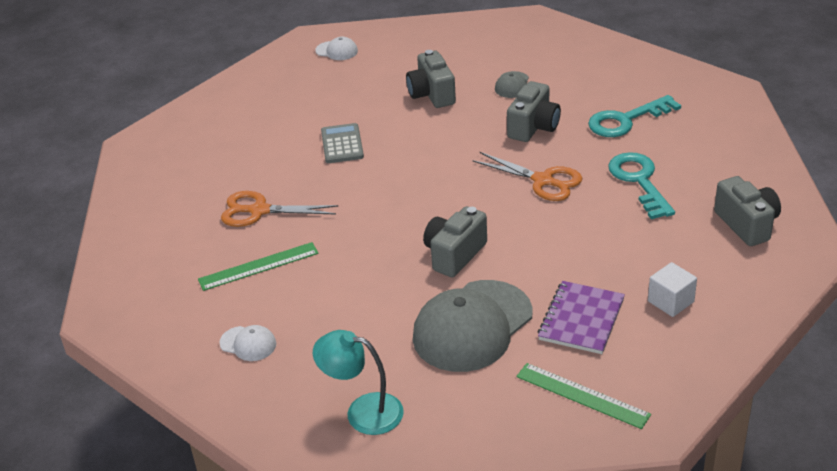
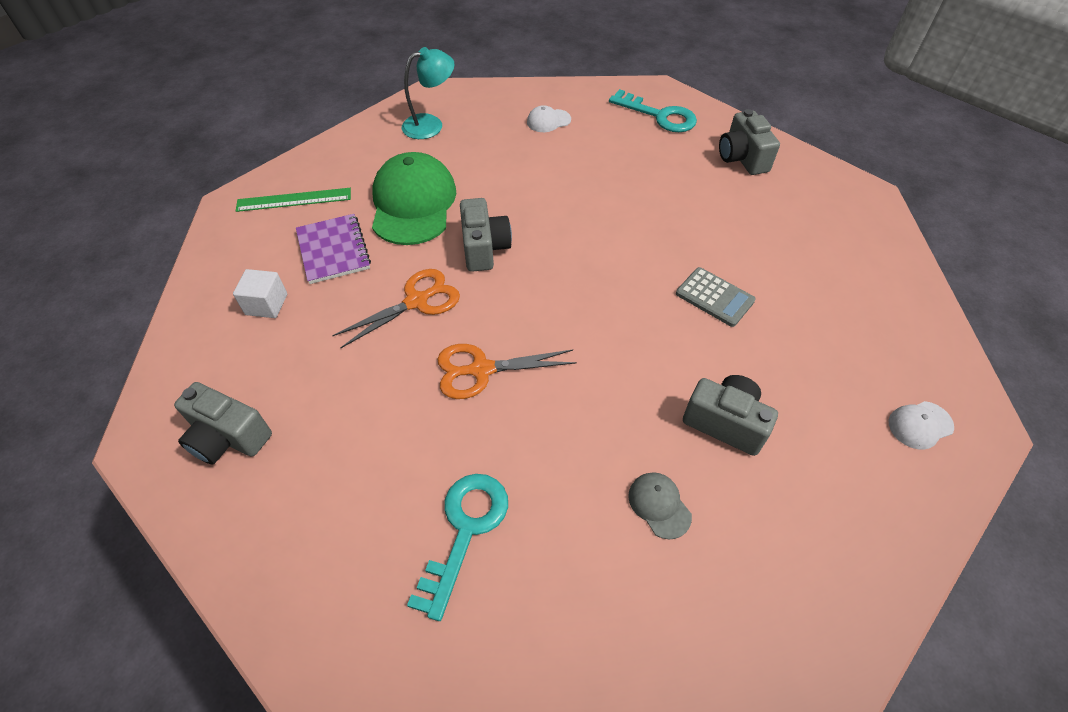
camera: 135 degrees right, 15 degrees up
green ruler [198,242,319,291] -> none
orange scissors [221,191,338,227] -> orange scissors moved to [332,269,460,348]
grey cap [412,280,533,372] -> green cap [372,152,456,245]
grey camera [507,81,561,142] -> grey camera moved to [719,109,780,175]
turquoise key [608,152,675,219] -> turquoise key moved to [609,89,697,132]

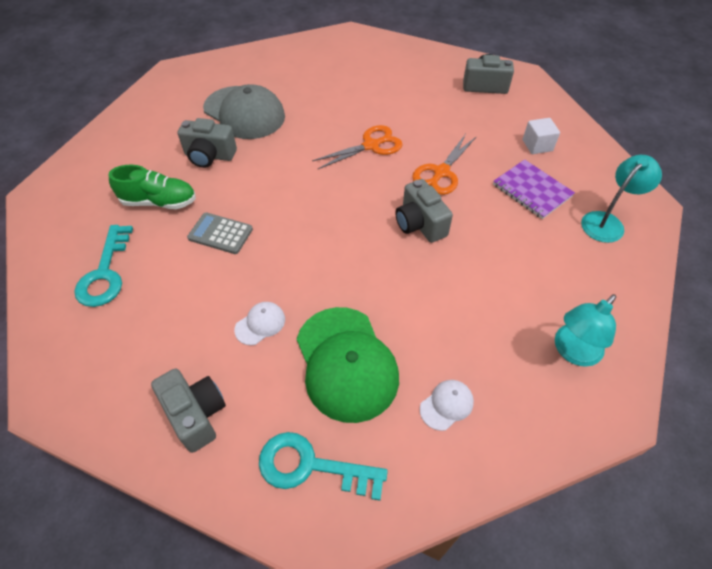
camera: 160 degrees right, 0 degrees up
green ruler [236,188,351,212] -> turquoise lamp [581,155,662,243]
green cap [372,152,456,245] -> green cap moved to [297,307,399,423]
turquoise key [407,474,508,621] -> turquoise key moved to [74,225,133,307]
grey cap [628,472,692,539] -> grey cap [203,84,285,139], size x2.29
white cap [889,401,954,449] -> white cap moved to [234,302,285,345]
none -> green shoe [109,164,196,209]

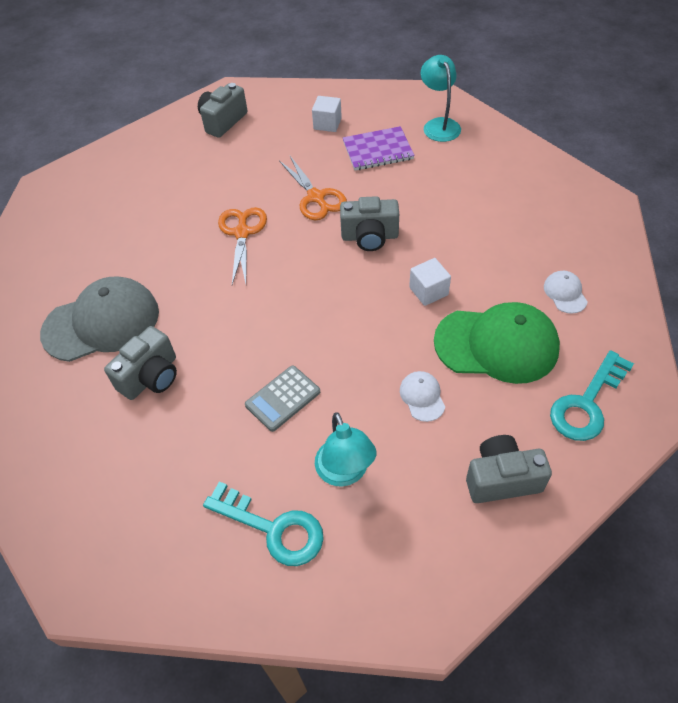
camera: 60 degrees left, 0 degrees up
green shoe [109,164,196,209] -> none
turquoise lamp [555,294,616,367] -> turquoise lamp moved to [315,412,376,486]
none -> white cube [409,258,451,306]

